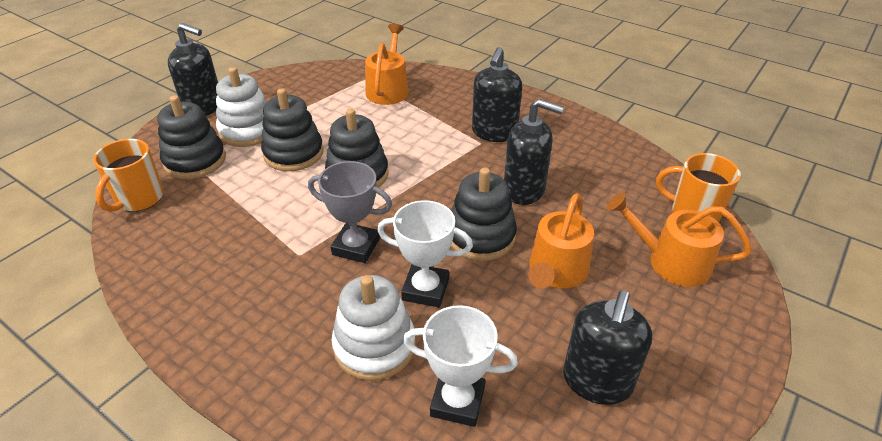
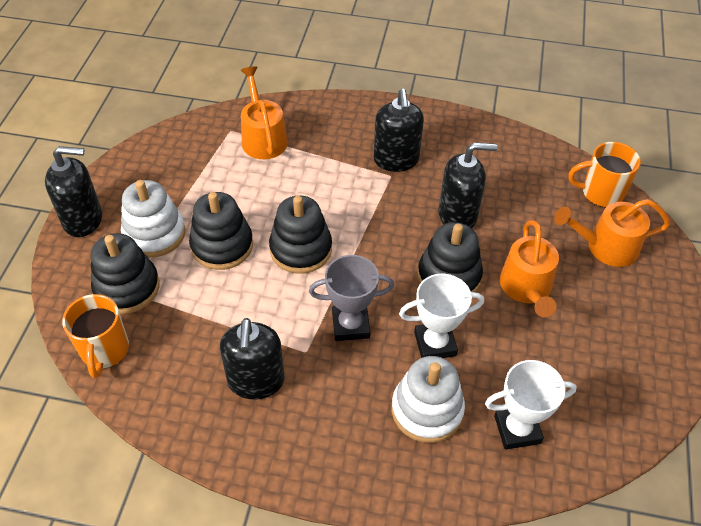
camera: 25 degrees left, 10 degrees up
black soap dispenser [563,290,652,405] -> black soap dispenser moved to [220,318,285,400]

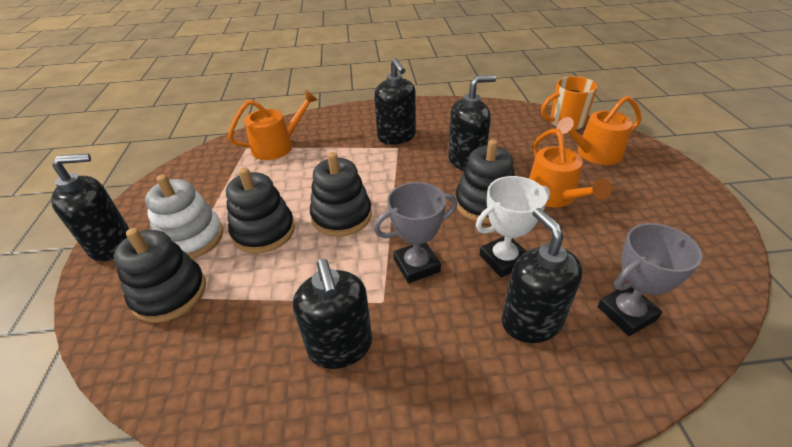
camera: 15 degrees left, 10 degrees down
orange mug [62,294,129,378] -> none
orange watering can [241,66,288,159] -> orange watering can turned 90 degrees clockwise [228,90,318,160]
white stacking toy [392,356,465,443] -> black soap dispenser [502,208,583,343]
white trophy [485,360,577,450] -> grey trophy [598,223,702,336]

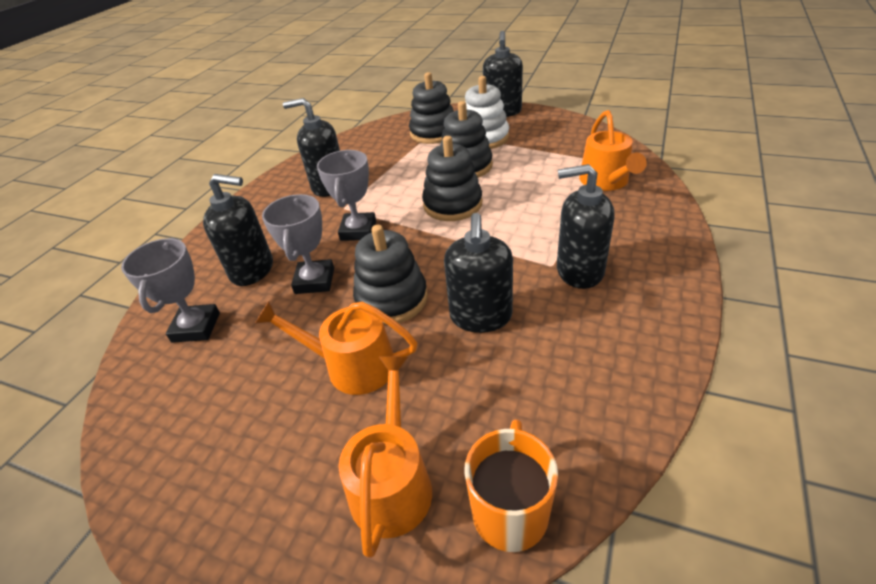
camera: 120 degrees right, 0 degrees up
white trophy [476,176,550,278] -> grey trophy [262,194,334,294]

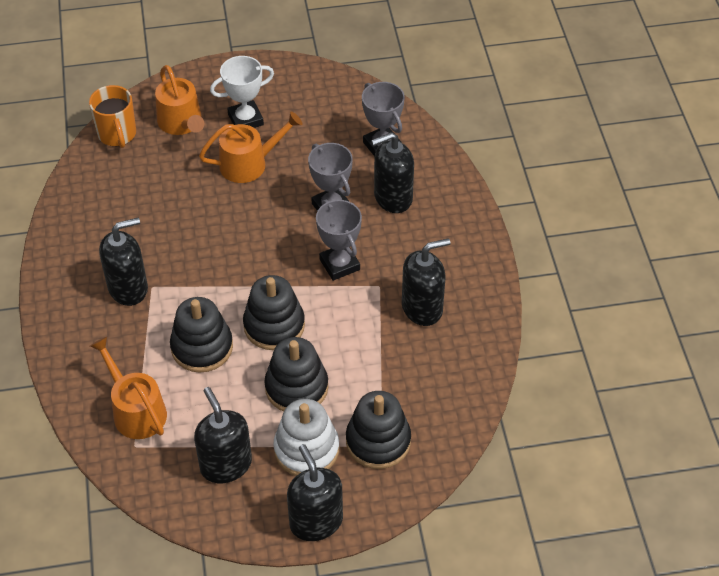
camera: 145 degrees right, 10 degrees up
black stacking toy [353,225,428,325] -> black stacking toy moved to [170,297,233,373]
black soap dispenser [444,213,513,333] -> black soap dispenser moved to [194,387,252,483]
none -> white trophy [210,56,274,128]

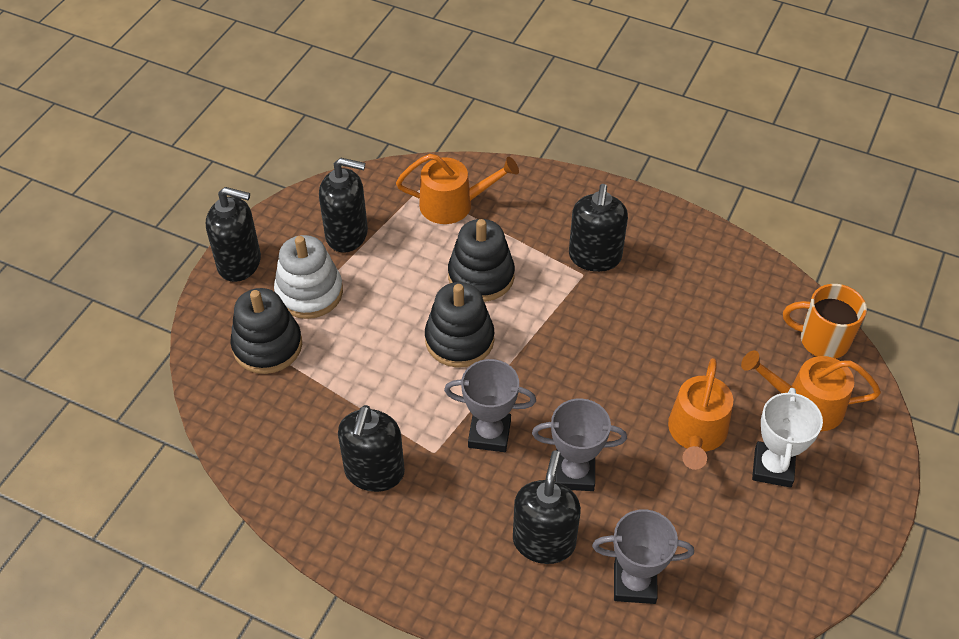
camera: 125 degrees right, 0 degrees up
black stacking toy [264,337,328,411] -> none

